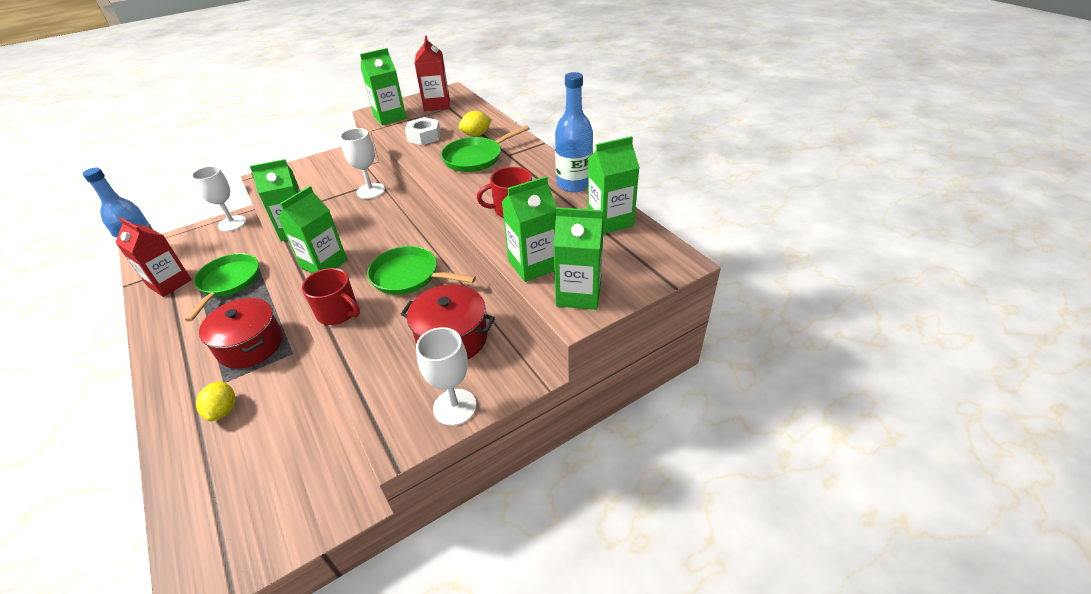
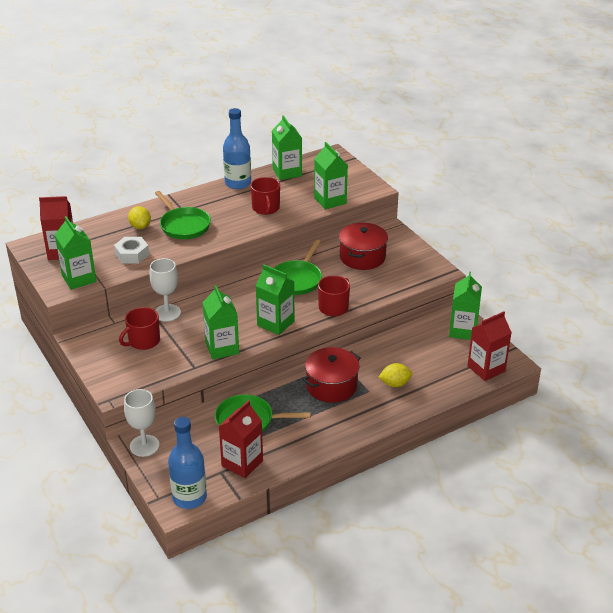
camera: 90 degrees left, 5 degrees down
white goblet [416,327,477,426] -> none
green carton [553,207,604,310] -> green carton moved to [449,271,482,340]
none -> red mug [119,307,160,350]
none -> red carton [468,311,512,381]

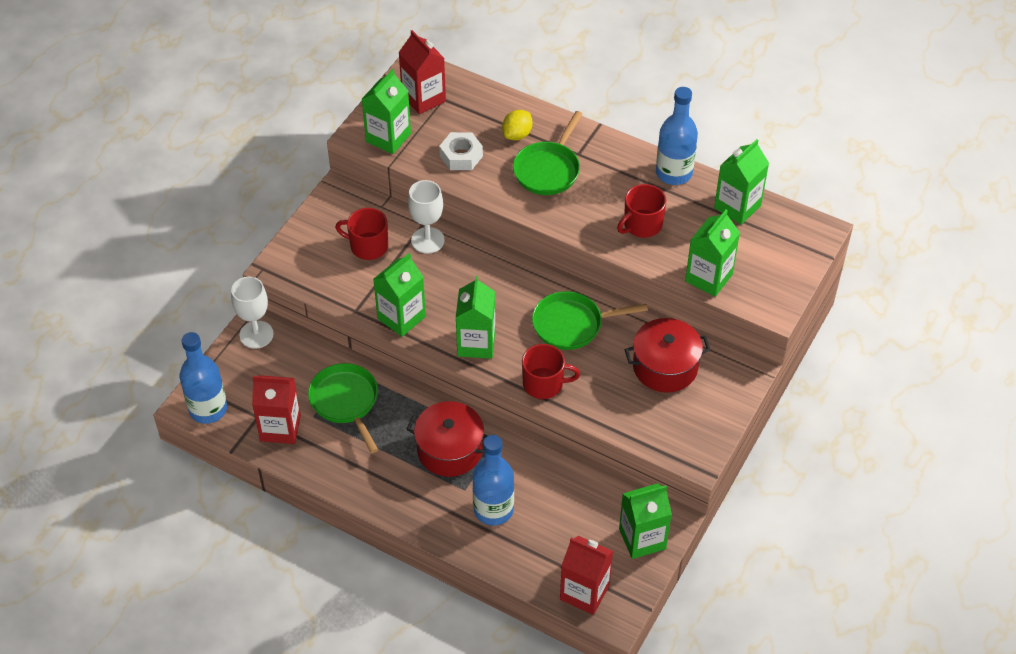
camera: 60 degrees right, 15 degrees up
yellow lemon [378,363,412,387] -> blue bottle [472,435,514,526]

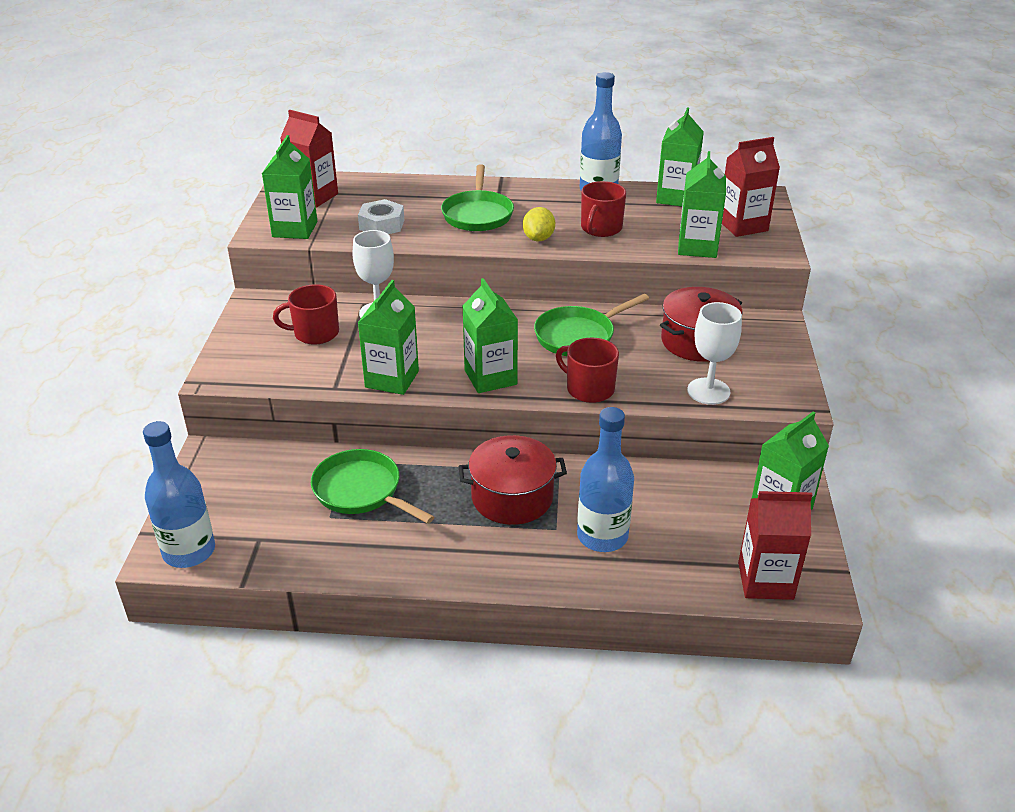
camera: 25 degrees left, 15 degrees down
white goblet [231,277,274,349] -> white goblet moved to [687,302,742,405]
red carton [252,375,301,444] -> red carton moved to [722,137,780,237]
yellow lemon [502,110,533,140] -> yellow lemon moved to [523,207,555,241]
red mug [522,344,580,399] -> red mug turned 120 degrees counterclockwise [556,337,619,403]

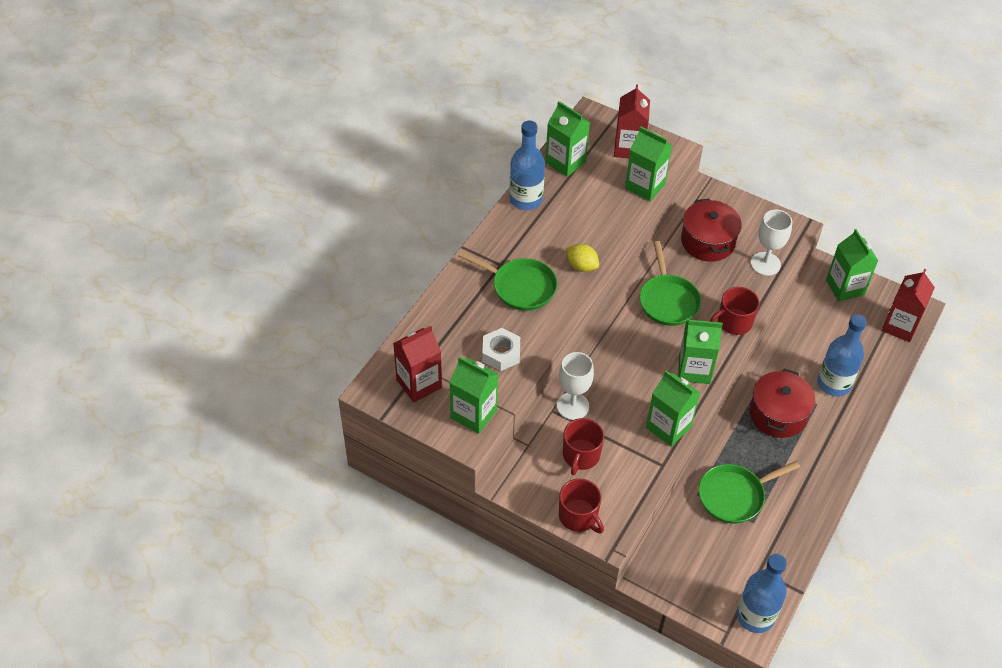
camera: 65 degrees left, 15 degrees up
red mug [581,181,626,237] -> red mug moved to [559,479,604,533]

